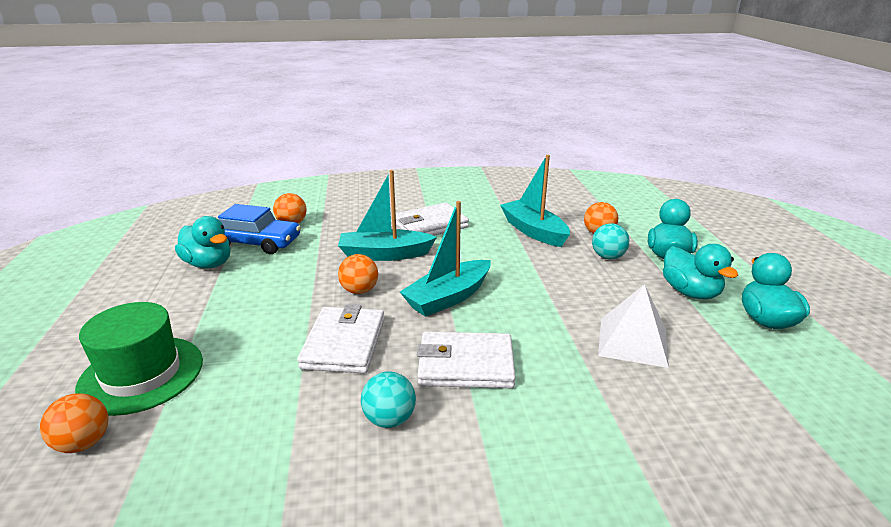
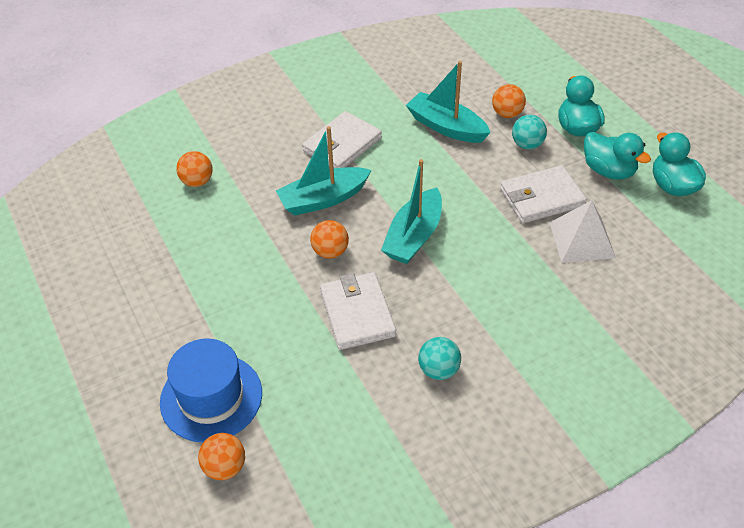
camera: 20 degrees left, 20 degrees up
green hat [75,302,203,416] -> blue hat [160,338,262,442]
turquoise duck [175,216,230,269] -> none
blue car [218,204,301,254] -> none
white wallet [417,332,516,388] -> white wallet moved to [500,165,587,223]

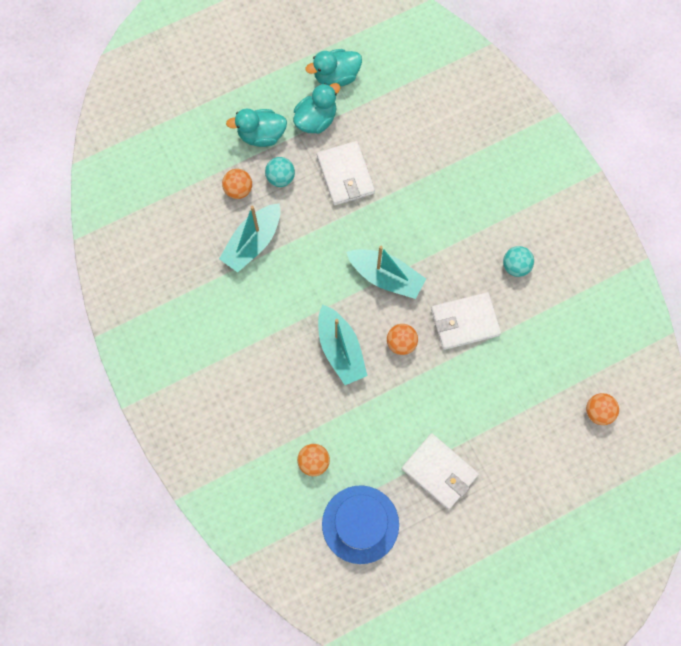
camera: 90 degrees left, 25 degrees up
blue hat [160,338,262,442] -> blue hat moved to [322,485,399,564]
white wallet [302,111,382,168] -> white wallet moved to [402,433,479,510]
white pyramid [549,200,616,263] -> none

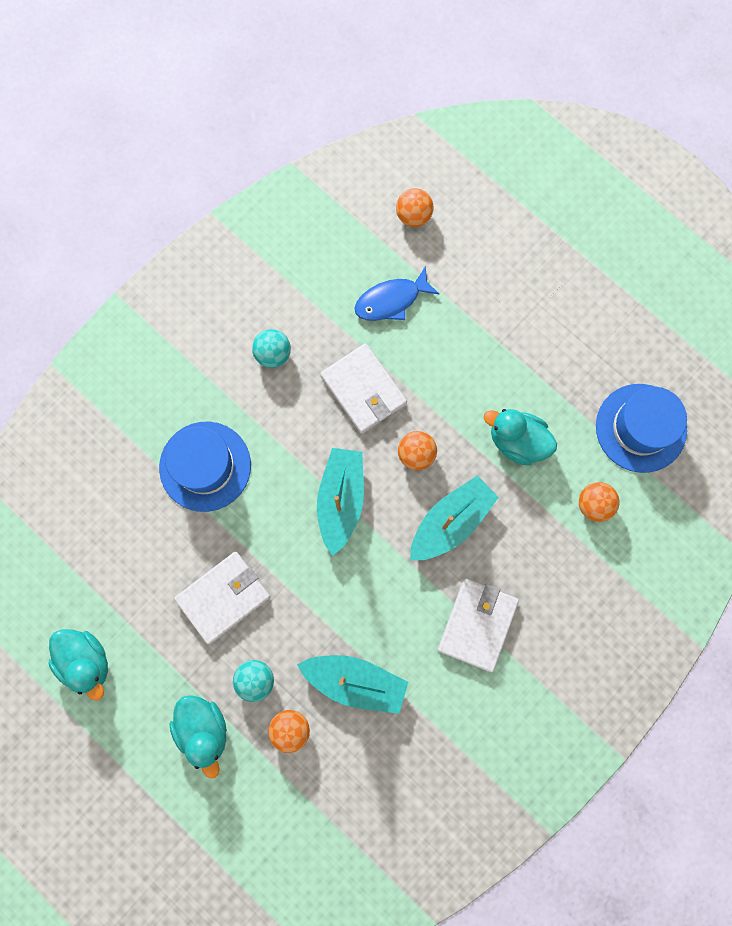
camera: 110 degrees left, 5 degrees up
turquoise duck [293,83,340,134] -> turquoise duck moved to [484,409,557,466]
white wallet [402,433,479,510] -> white wallet moved to [438,579,519,672]
none -> blue hat [159,422,251,512]
none -> blue fish [354,266,439,321]

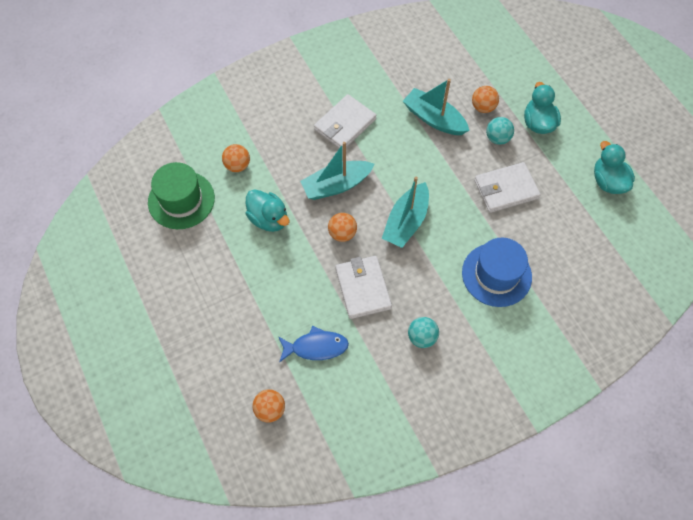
camera: 160 degrees left, 15 degrees down
blue hat [596,384,687,473] -> green hat [148,162,215,229]

